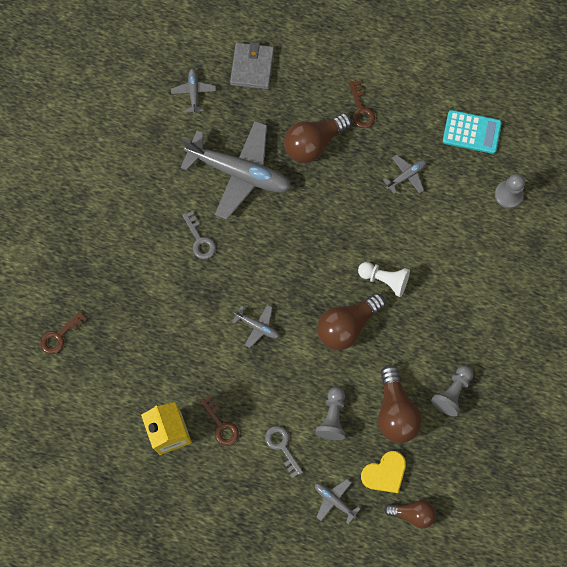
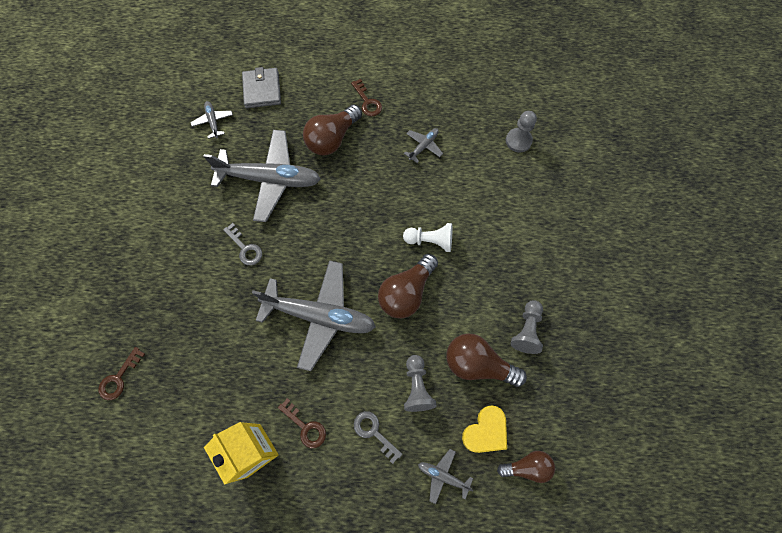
camera: 15 degrees left, 5 degrees down
grey plane [232,304,279,348] -> grey plane [252,260,376,371], size x2.31
brown light bulb [378,365,422,443] -> brown light bulb turned 135 degrees clockwise [446,334,527,387]
turquoise calculator [443,110,502,154] -> none

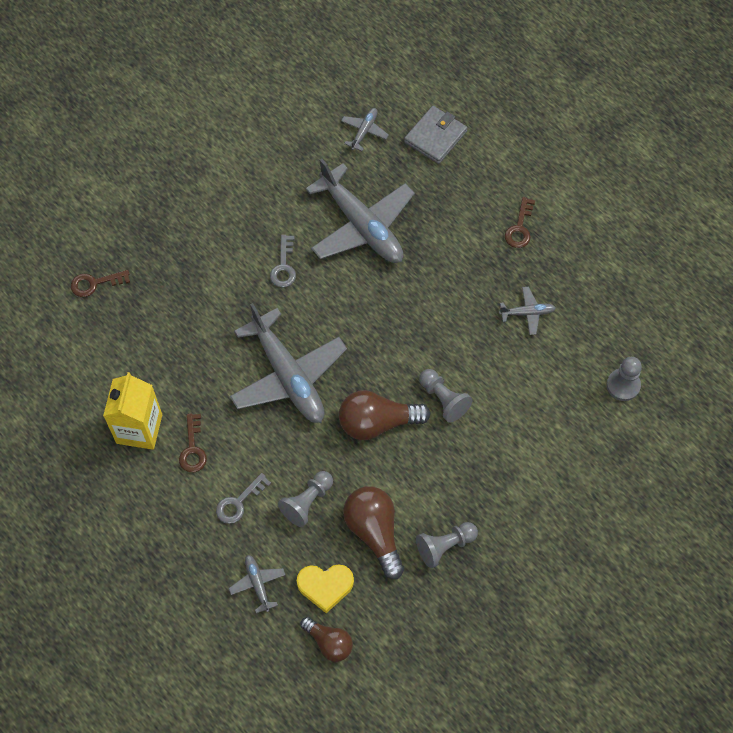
camera: 45 degrees right, 5 degrees down
brown light bulb [303,105,362,155] -> none
grey key [354,411,402,464] -> grey key turned 135 degrees counterclockwise [216,473,271,524]
white pawn [403,223,452,252] -> grey pawn [419,369,472,422]

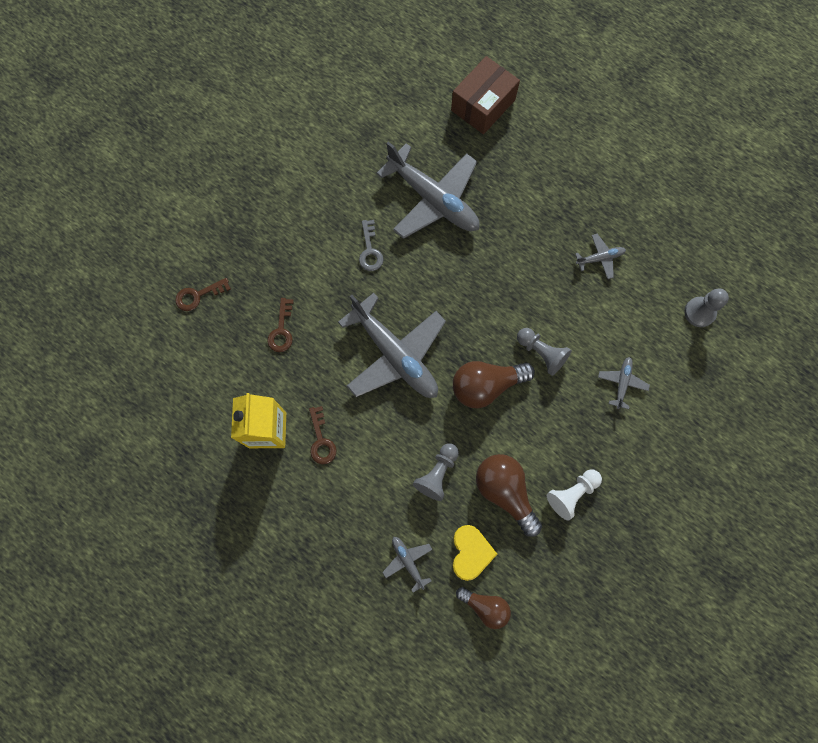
camera: 10 degrees left, 10 degrees up
grey key [216,473,271,524] -> none
yellow heart [297,564,354,613] -> yellow heart turned 75 degrees counterclockwise [452,525,497,581]
grey plane [341,108,389,151] -> grey plane moved to [598,357,650,409]
grey wallet [404,106,467,164] -> brown box [451,56,520,134]
grey pawn [416,522,478,568] -> white pawn [547,470,602,521]
brown key [505,197,535,248] -> brown key moved to [267,298,294,352]

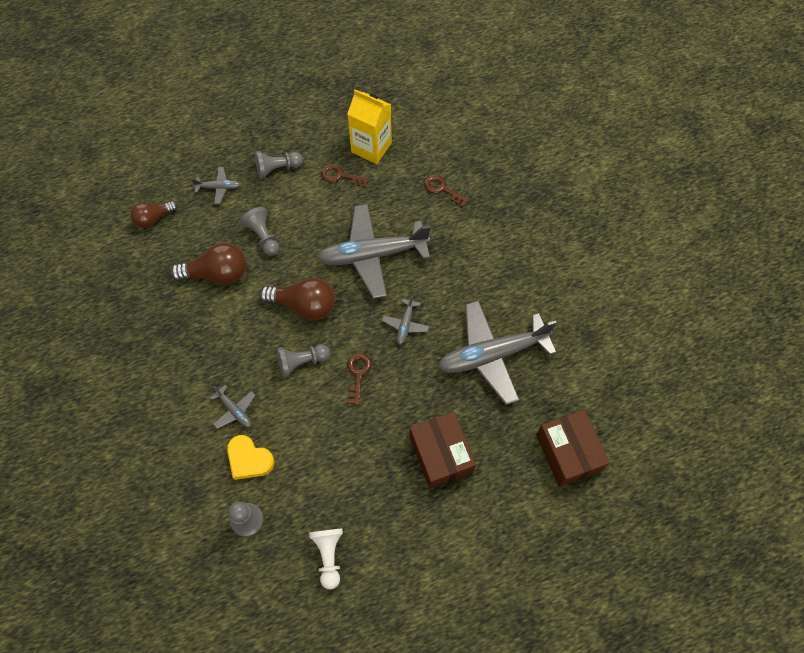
camera: 120 degrees right, 10 degrees down
brown key [175,278,231,311] -> brown key moved to [347,353,371,405]
grey key [359,220,384,271] -> none
yellow heart [452,525,497,581] -> yellow heart moved to [227,435,275,480]
brown light bulb [453,361,535,408] -> brown light bulb turned 90 degrees clockwise [260,277,335,320]
white pawn [547,470,602,521] -> white pawn moved to [309,528,343,589]
grey plane [575,234,626,279] -> grey plane moved to [382,295,429,345]
none -> grey pawn [255,151,303,179]
none -> brown box [410,412,476,489]

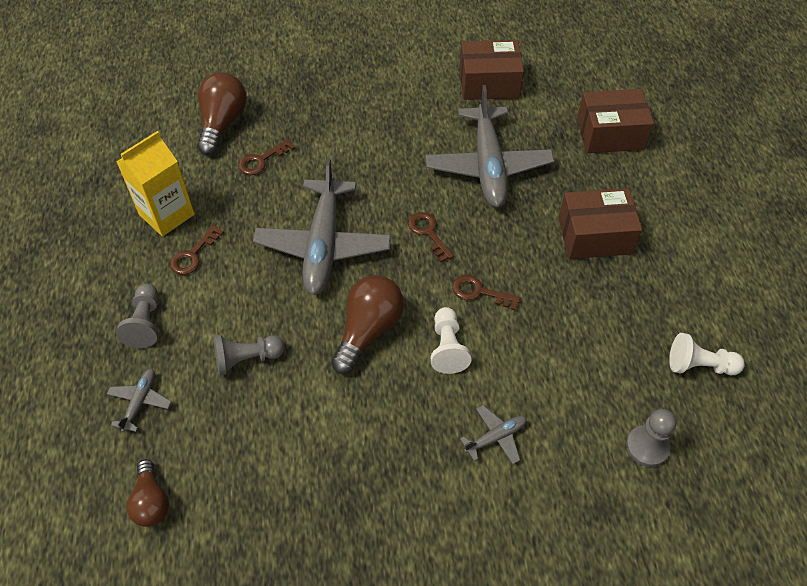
camera: 75 degrees left, 10 degrees down
brown light bulb [171,242,246,285] -> brown light bulb moved to [197,72,247,155]
yellow heart [227,435,275,480] -> none
grey pawn [276,344,330,378] -> white pawn [431,307,471,374]
grey plane [382,295,429,345] -> brown key [408,212,454,262]
none -> brown box [460,40,524,100]

